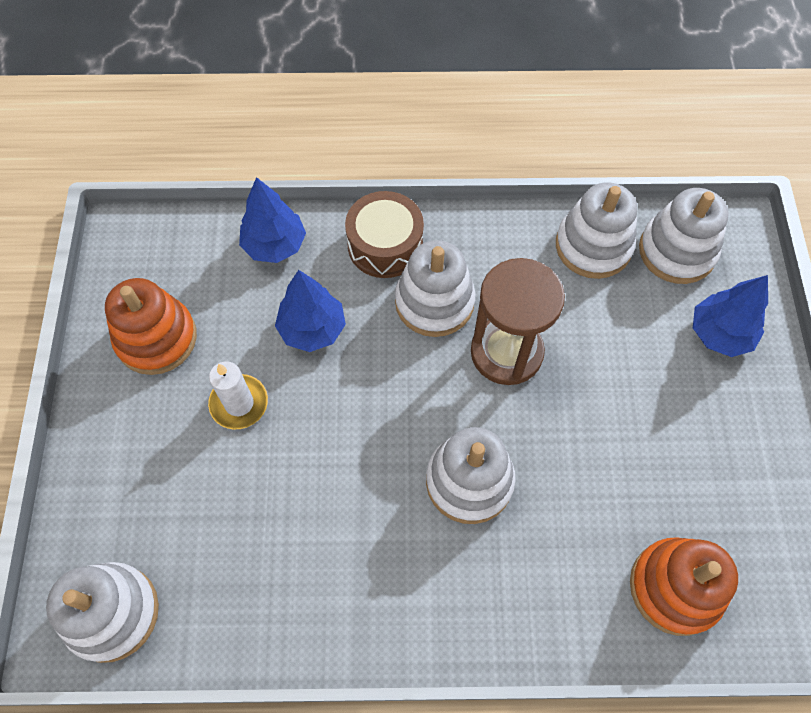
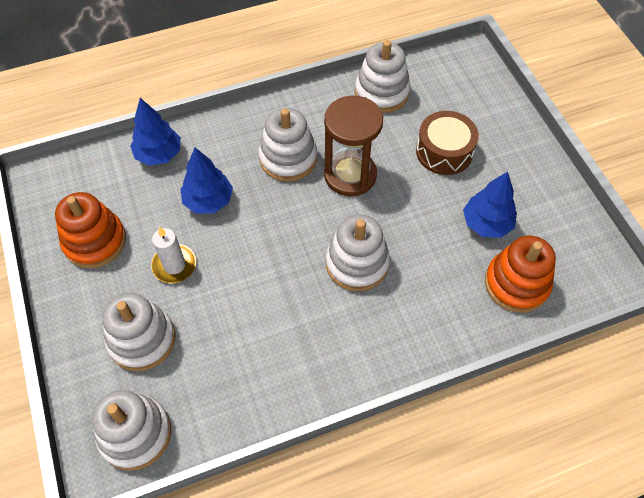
camera: 20 degrees left, 5 degrees down
brown drum [345,191,424,278] -> brown drum moved to [416,111,479,175]
white stacking toy [639,188,728,284] -> white stacking toy moved to [103,293,176,371]
blue tree [693,275,768,357] -> blue tree moved to [463,171,517,238]

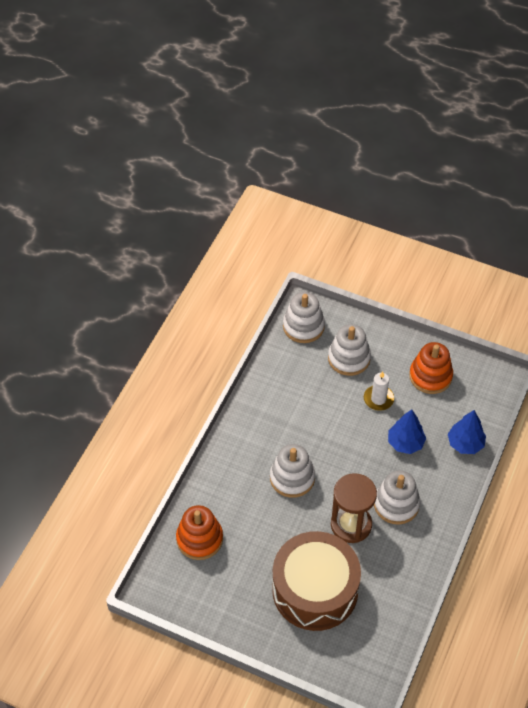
camera: 135 degrees right, 5 degrees down
white stacking toy [355,40,411,113] -> none
brown drum [416,111,479,175] -> brown drum [272,531,361,631], size x1.83
blue tree [463,171,517,238] -> none

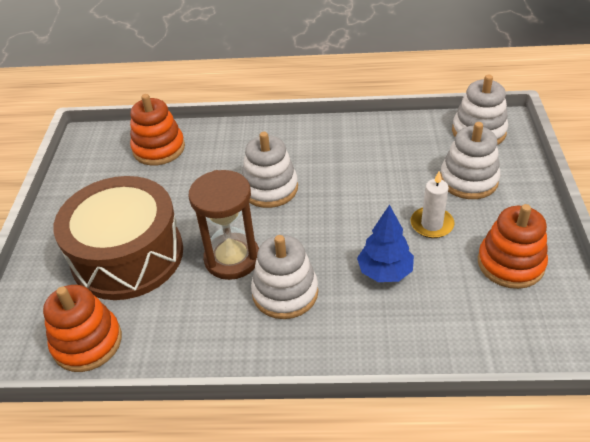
camera: 70 degrees right, 10 degrees down
blue tree [448,410,486,454] -> none
none -> orange stacking toy [43,285,122,372]

